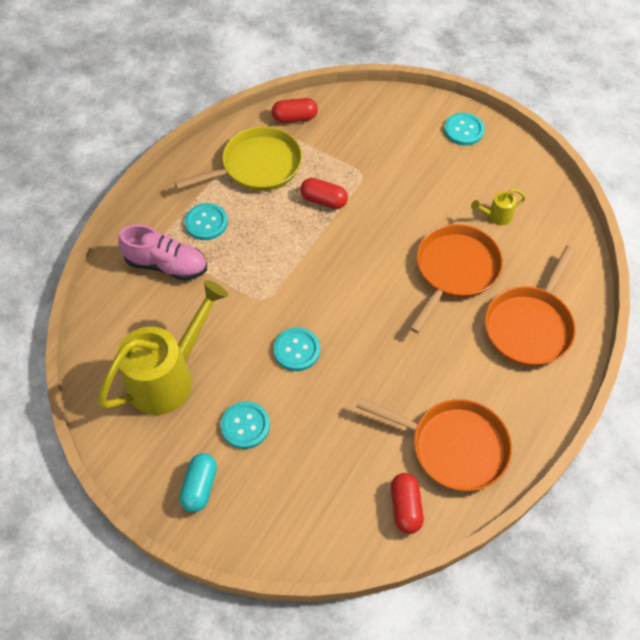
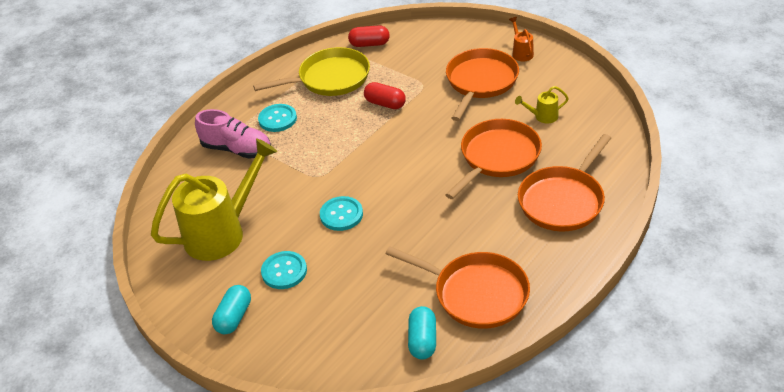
camera: 10 degrees right, 15 degrees down
red capsule [391,473,424,534] -> turquoise capsule [408,306,436,360]
turquoise button [444,113,485,145] -> orange watering can [509,17,534,61]
none -> orange pan [446,48,519,121]

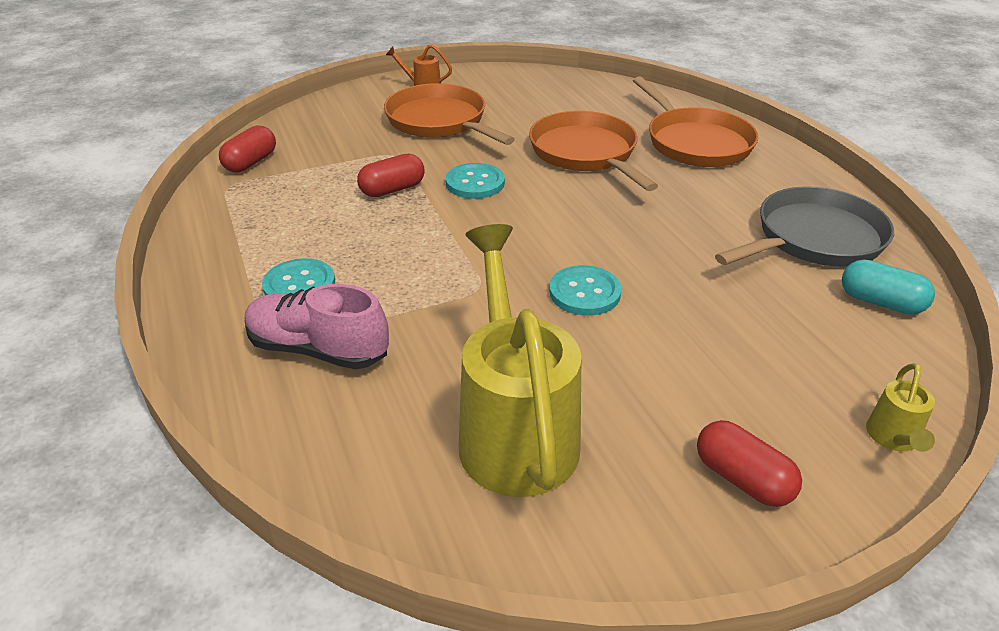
camera: 65 degrees left, 5 degrees down
pink shoe [195,109,271,159] -> pink shoe turned 120 degrees counterclockwise [245,284,389,369]
turquoise capsule [212,285,251,334] -> red capsule [697,420,802,507]
yellow pan [253,47,370,96] -> none
turquoise button [261,251,307,289] -> turquoise button moved to [446,163,505,199]
orange pan [385,246,530,329] -> grey pan [715,187,894,266]
yellow watering can [515,86,569,123] -> yellow watering can moved to [866,363,935,452]

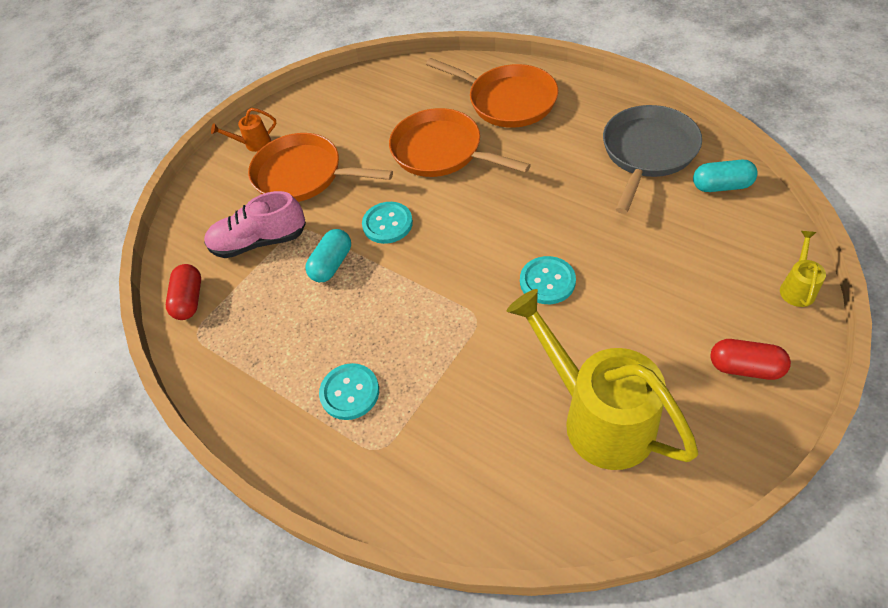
camera: 25 degrees left, 15 degrees up
pink shoe [245,284,389,369] -> pink shoe moved to [204,191,306,258]
red capsule [357,154,424,197] -> turquoise capsule [305,229,351,282]
yellow watering can [866,363,935,452] -> yellow watering can turned 150 degrees counterclockwise [780,231,826,307]

